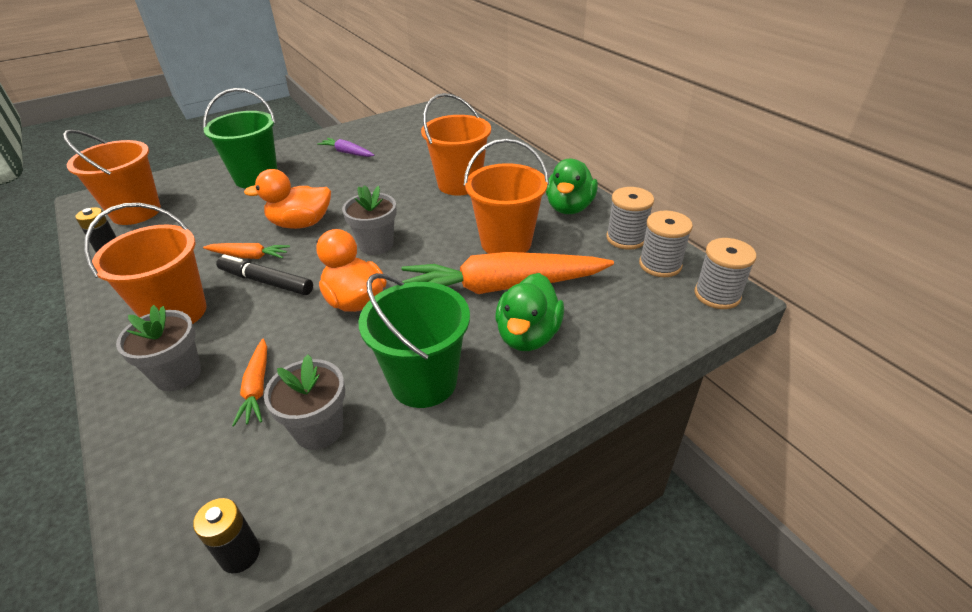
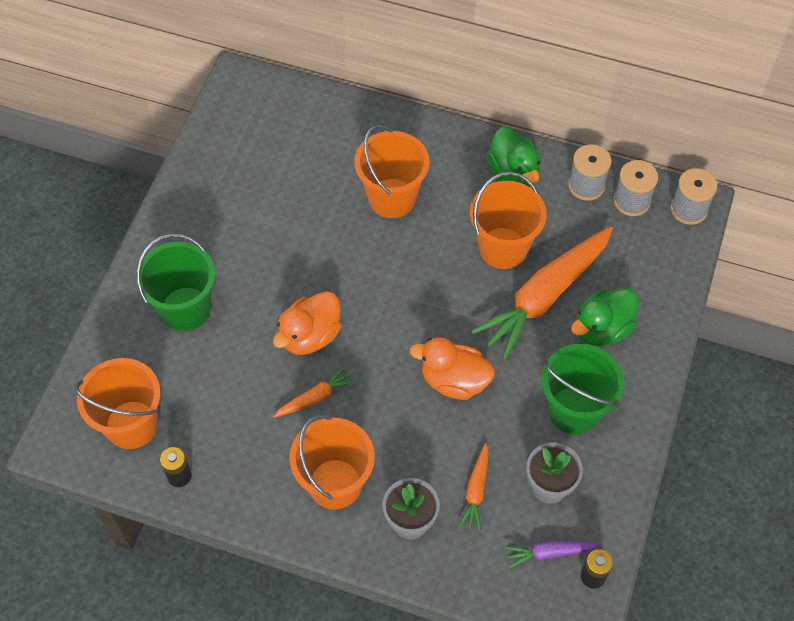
camera: 40 degrees left, 20 degrees up
black marker [216,254,313,295] -> none
orange carrot [232,339,267,426] -> orange carrot turned 60 degrees clockwise [459,443,489,531]
purple carrot [317,138,374,157] -> purple carrot moved to [505,541,600,568]
grey flower pot [342,185,397,255] -> none
green duck [495,273,564,351] -> green duck turned 75 degrees clockwise [571,288,639,346]

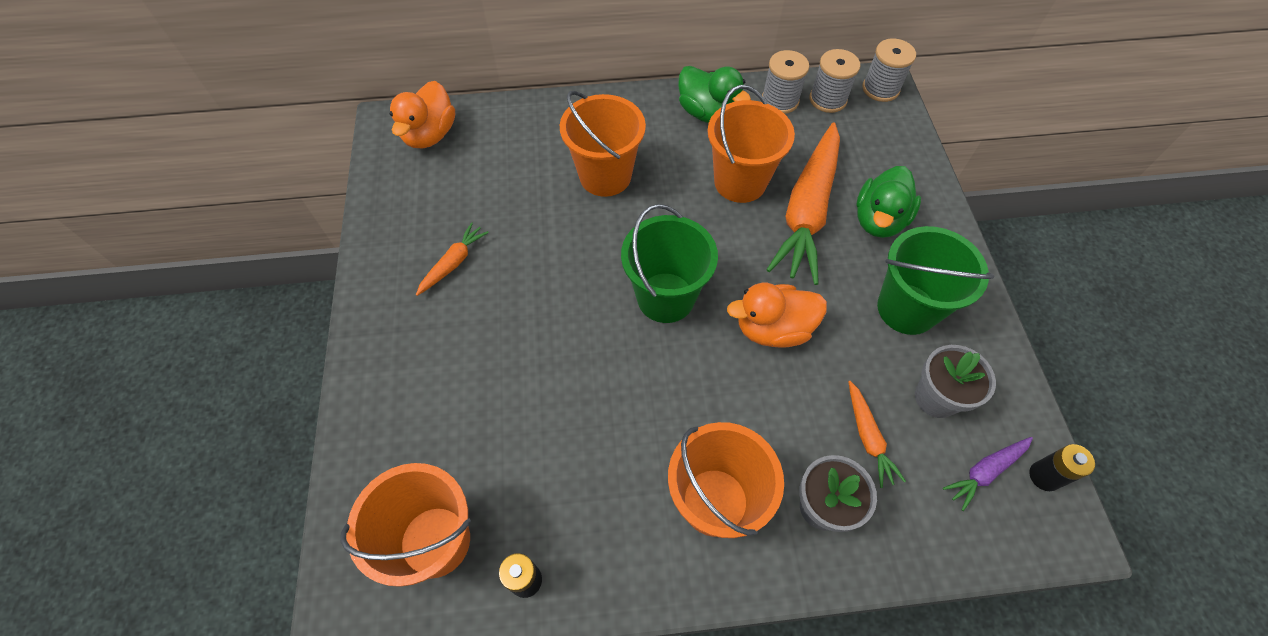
camera: 25 degrees left, 0 degrees up
green bucket [136,234,215,331] -> green bucket moved to [621,204,718,323]
orange duck [273,291,341,355] -> orange duck moved to [390,81,455,148]
orange carrot [273,367,355,418] -> orange carrot moved to [416,222,489,296]

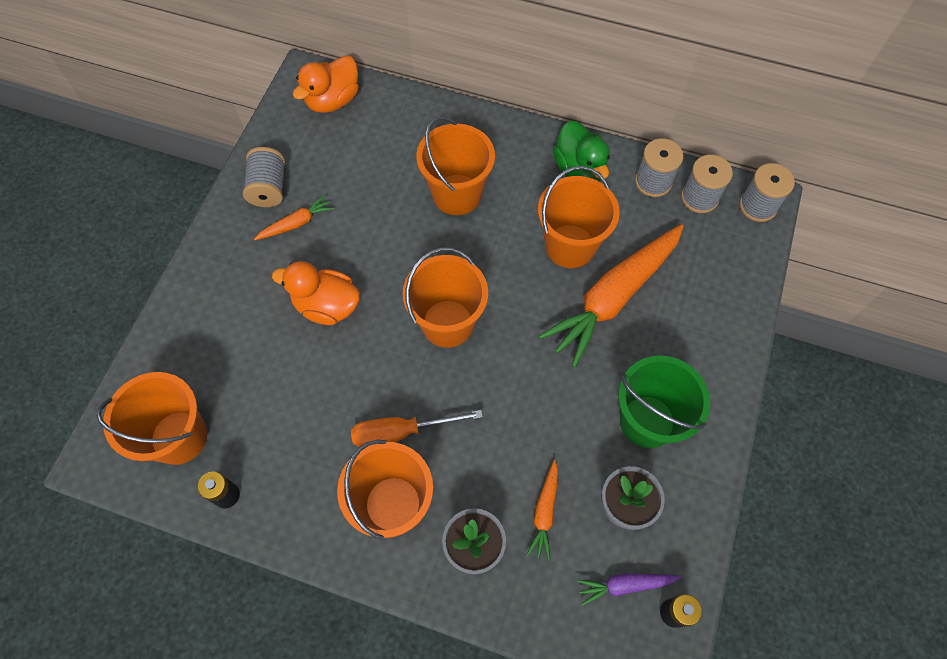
camera: 25 degrees right, 5 degrees up
green bucket [621,204,718,323] -> orange bucket [403,247,488,348]
orange duck [727,283,827,348] -> orange duck moved to [272,261,360,325]
green duck [856,166,921,238] -> none
none -> grey spool [243,147,285,207]
none -> orange screwdriver [351,410,483,447]

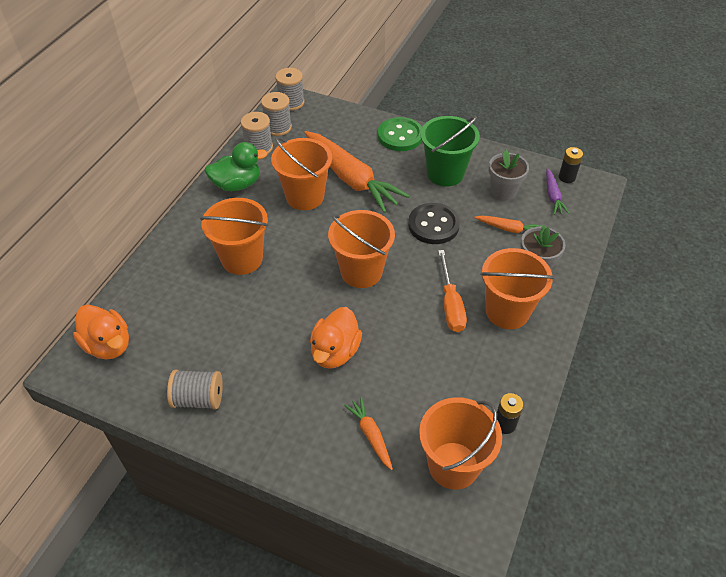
camera: 85 degrees left, 15 degrees down
orange carrot [254,194,334,240] -> orange carrot moved to [344,397,393,470]
none -> green button [378,117,422,151]
none -> black button [408,203,460,244]

